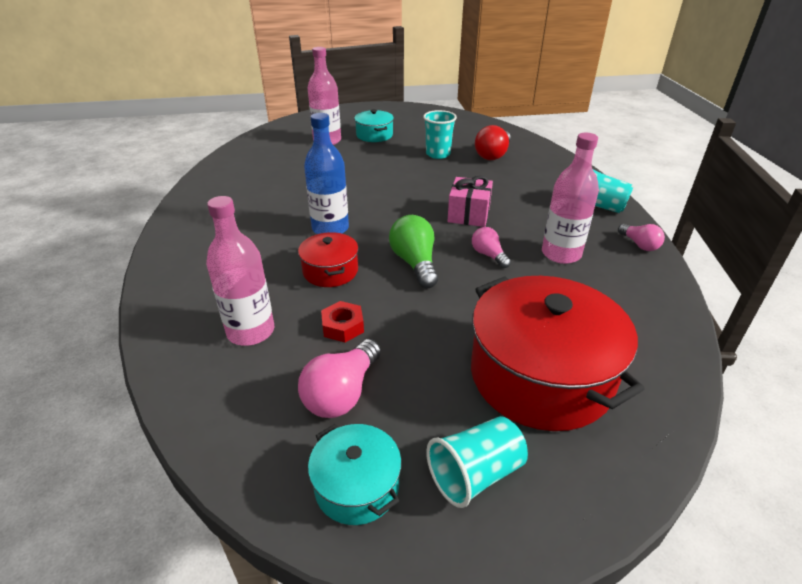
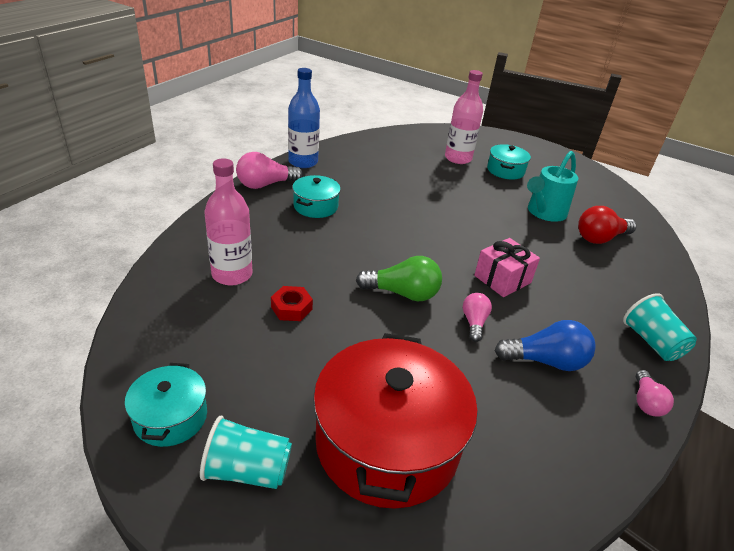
camera: 35 degrees right, 0 degrees up
red pot [298,232,358,287] -> none
pink light bulb [298,339,381,418] -> pink light bulb moved to [236,152,303,189]
blue bottle [304,113,349,234] -> blue bottle moved to [288,68,320,168]
green light bulb [389,215,438,288] -> green light bulb turned 75 degrees clockwise [356,256,442,301]
turquoise cup [423,110,457,159] -> turquoise watering can [527,151,579,222]
pink bottle [542,133,599,264] -> blue light bulb [495,320,596,371]
none -> turquoise pot [292,175,341,218]

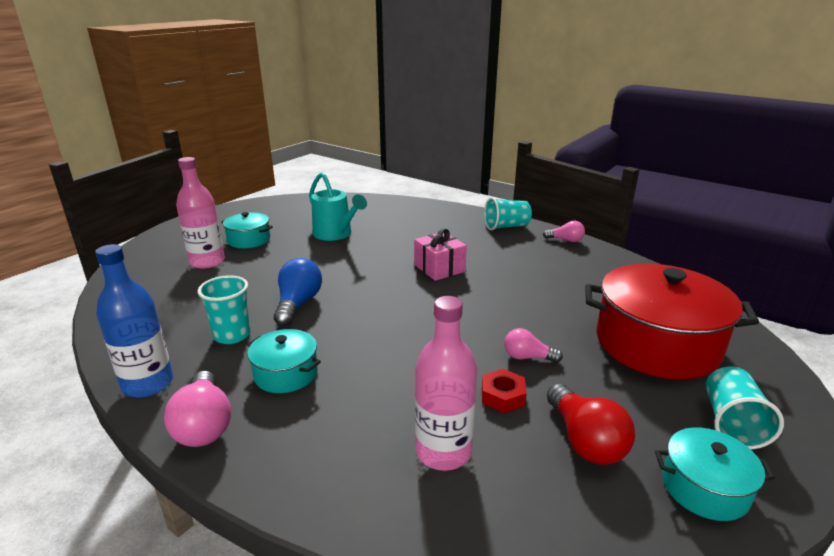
camera: 80 degrees left, 10 degrees down
green light bulb [356,256,442,301] -> none
pink light bulb [463,293,492,342] -> pink light bulb moved to [504,328,563,363]
blue light bulb [495,320,596,371] -> blue light bulb moved to [274,258,322,326]
red light bulb [578,206,637,244] -> red light bulb moved to [547,384,635,465]
none -> turquoise cup [198,275,250,344]

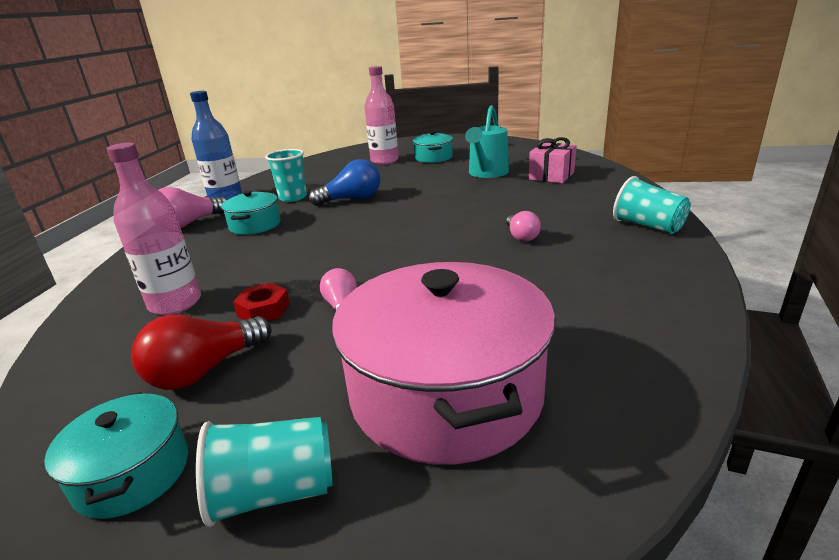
camera: 65 degrees right, 0 degrees up
pink gift [414,229,467,281] -> pink gift moved to [529,137,577,183]
pink light bulb [543,221,585,242] -> pink light bulb moved to [506,211,541,242]
red pot [585,264,759,380] -> pink pot [332,262,556,464]

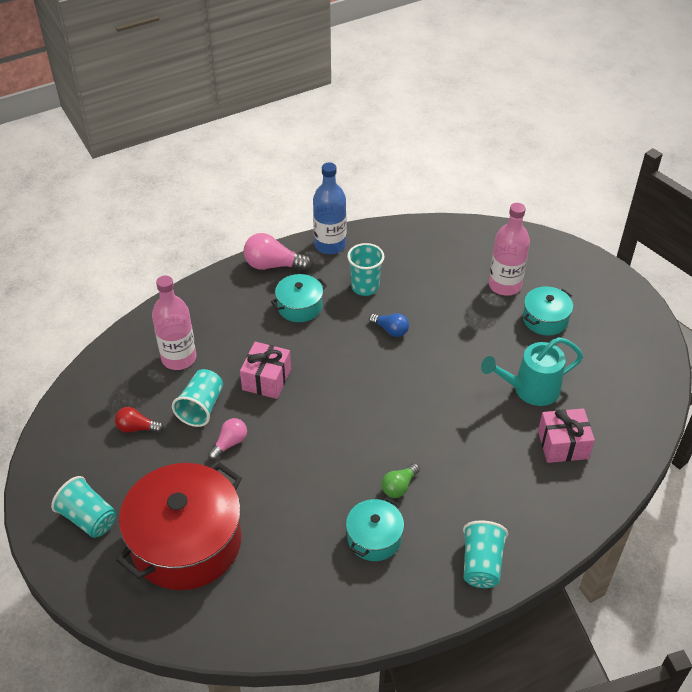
camera: 50 degrees right, 20 degrees up
turquoise pot [44,392,188,519] -> turquoise pot moved to [346,497,404,561]
red light bulb [131,314,271,390] -> red light bulb [115,407,164,433], size x0.61
red nut [233,283,290,321] -> turquoise cup [172,369,223,427]
blue light bulb [309,159,380,206] -> blue light bulb [369,313,409,337], size x0.61
pink pot [332,262,556,464] -> red pot [116,462,242,590]
pink light bulb [506,211,541,242] -> green light bulb [381,463,420,498]
none -> pink gift [240,342,291,399]

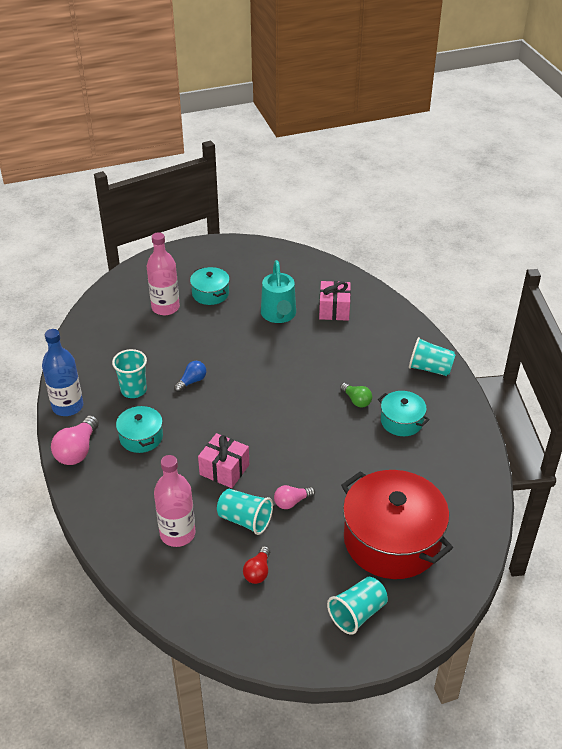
camera: 80 degrees left, 5 degrees down
pink light bulb [208,418,247,460] -> pink light bulb turned 75 degrees counterclockwise [274,485,315,509]

